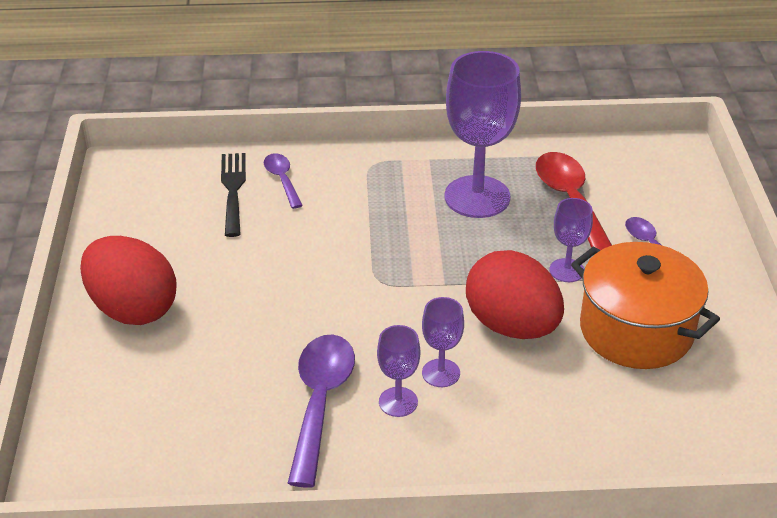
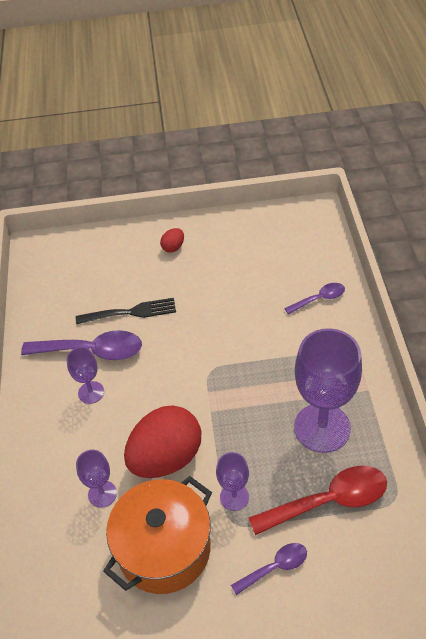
camera: 90 degrees right, 10 degrees up
red egg [80,236,177,325] -> red egg [160,228,184,253], size x0.41
black fork [221,153,246,237] -> black fork moved to [76,298,176,325]
purple goblet [422,297,464,387] -> purple goblet moved to [76,450,117,508]

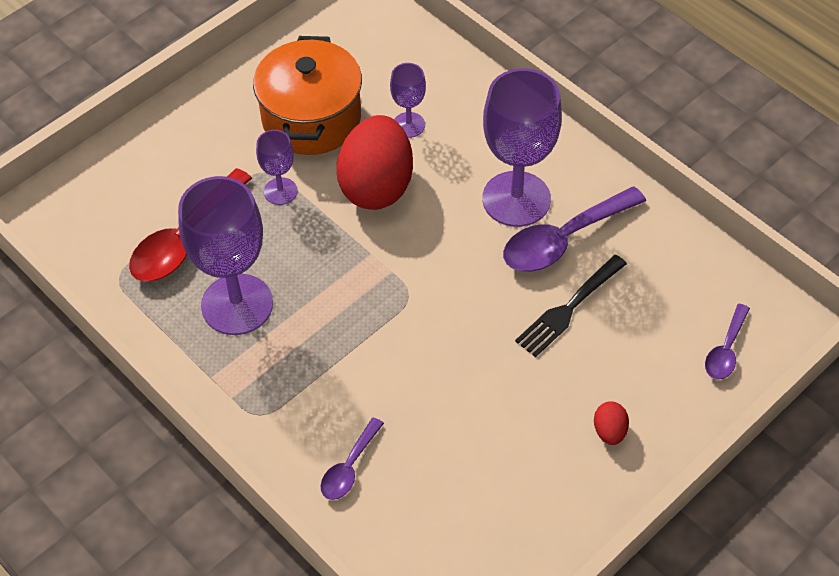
camera: 140 degrees right, 5 degrees up
purple goblet [66,347,104,404] -> purple goblet [483,68,562,227], size x2.02
purple spoon [231,543,307,595] -> purple spoon moved to [705,304,750,380]

